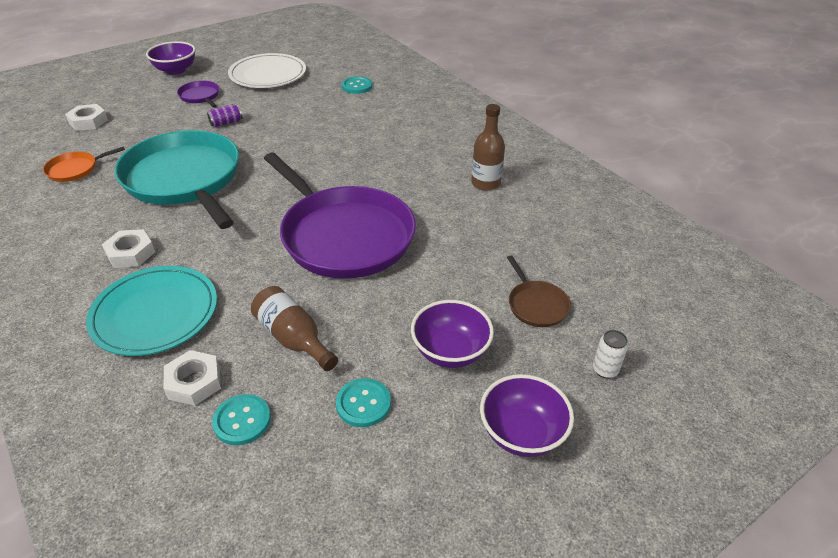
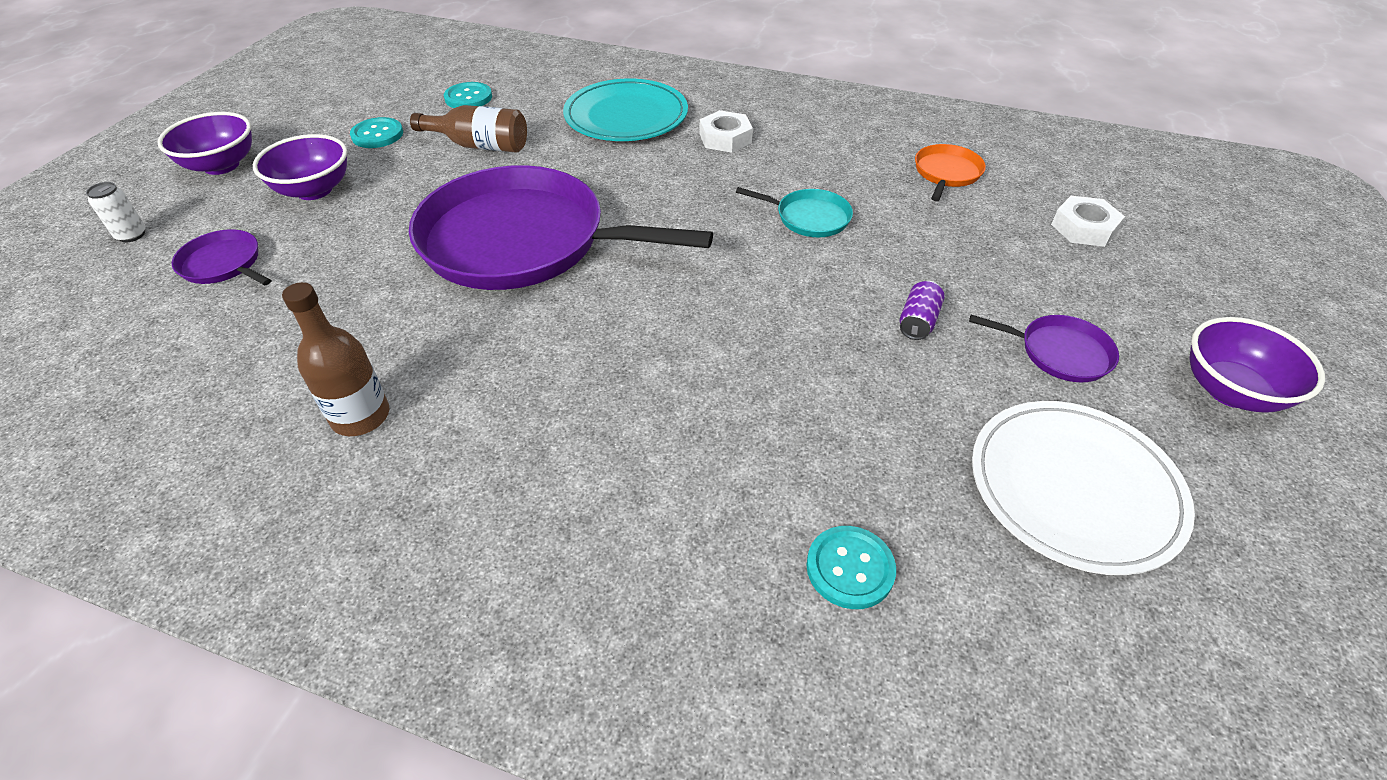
camera: 145 degrees right, 5 degrees up
turquoise pan [115,130,239,229] -> turquoise pan [736,187,853,237], size x0.41
white nut [163,350,221,406] -> none
brown pan [507,256,571,327] -> purple pan [172,229,271,285]

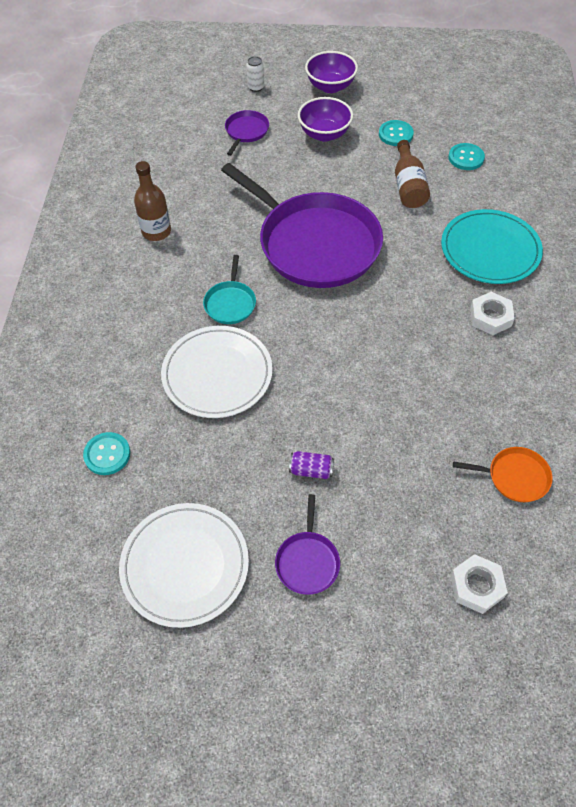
camera: 75 degrees right, 10 degrees up
purple pan [409,165,713,290] -> purple pan turned 135 degrees clockwise [221,163,383,288]
turquoise pan [736,187,853,237] -> turquoise pan moved to [203,255,256,324]
purple bowl [1189,317,1325,413] -> none
none -> white plate [161,326,273,418]

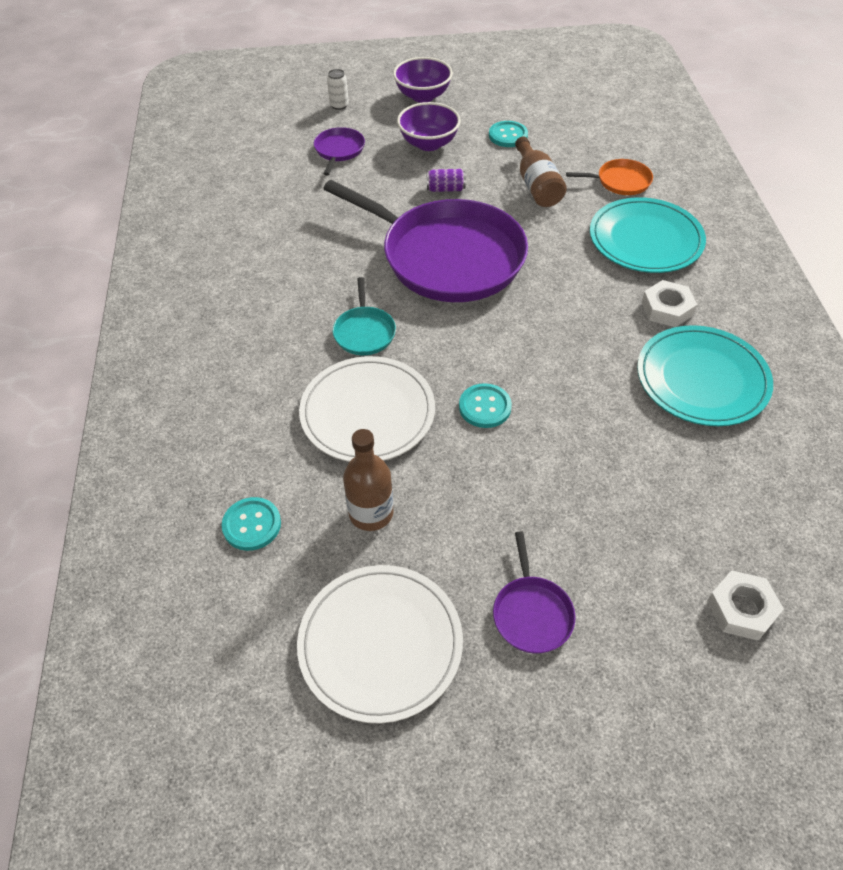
camera: 10 degrees left, 5 degrees down
brown bottle [134,161,171,241] -> brown bottle moved to [343,429,393,531]
purple can [289,451,334,479] -> purple can moved to [427,169,466,192]
turquoise button [448,143,485,170] -> turquoise button moved to [459,383,512,428]
orange pan [453,447,553,502] -> orange pan moved to [566,159,653,195]
none -> turquoise plate [637,325,773,426]

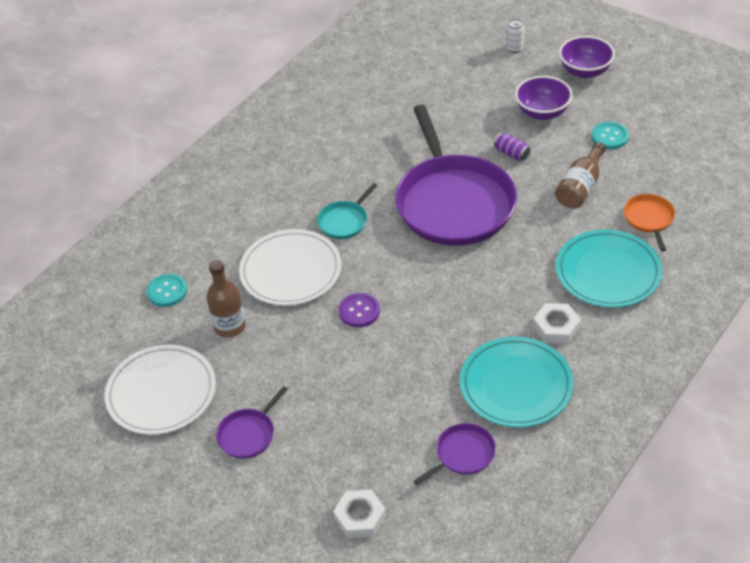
camera: 45 degrees right, 5 degrees down
purple pan [314,127,365,175] -> purple pan moved to [414,423,496,485]
turquoise button [459,383,512,428] -> purple button [339,293,380,327]
orange pan [566,159,653,195] -> orange pan turned 135 degrees counterclockwise [624,194,675,252]

